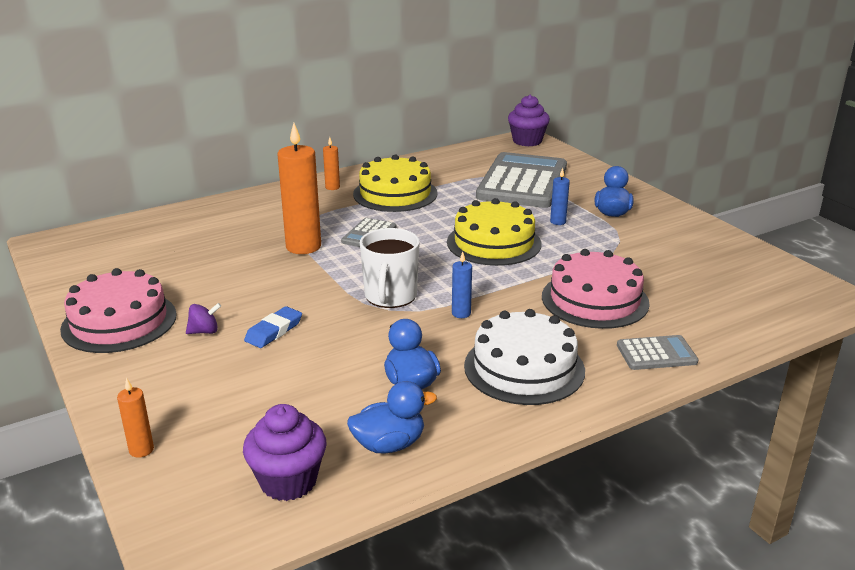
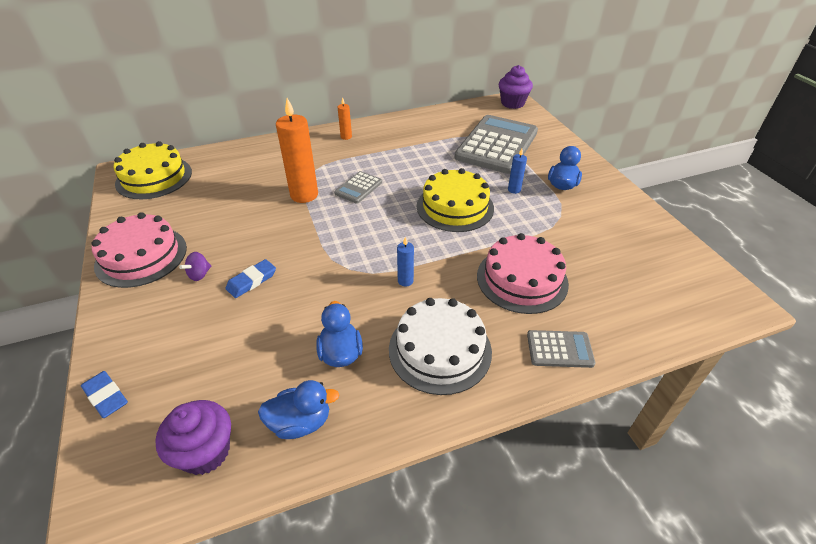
camera: 10 degrees right, 15 degrees up
orange candle [117,378,154,458] -> blue eraser [81,371,128,418]
purple spinning top [186,303,221,334] -> purple spinning top turned 135 degrees clockwise [179,252,211,281]
yellow cake [353,154,438,212] -> yellow cake moved to [114,141,192,199]
white mug [360,228,420,308] -> none

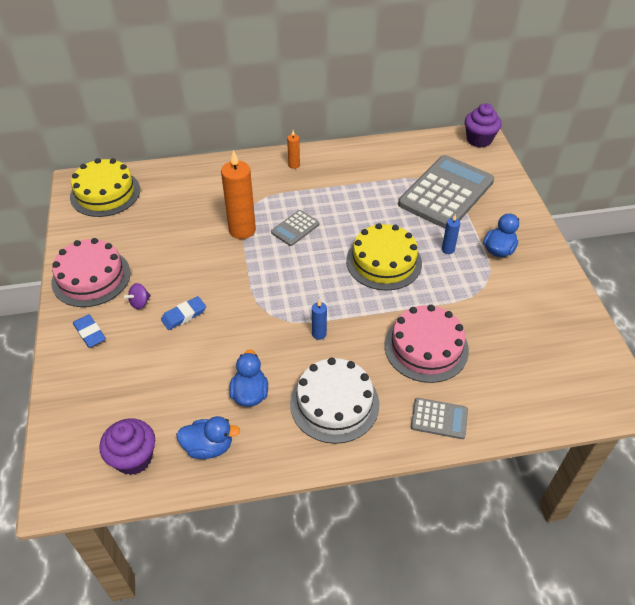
camera: 10 degrees right, 5 degrees up
blue eraser [81,371,128,418] -> blue eraser moved to [73,314,106,348]

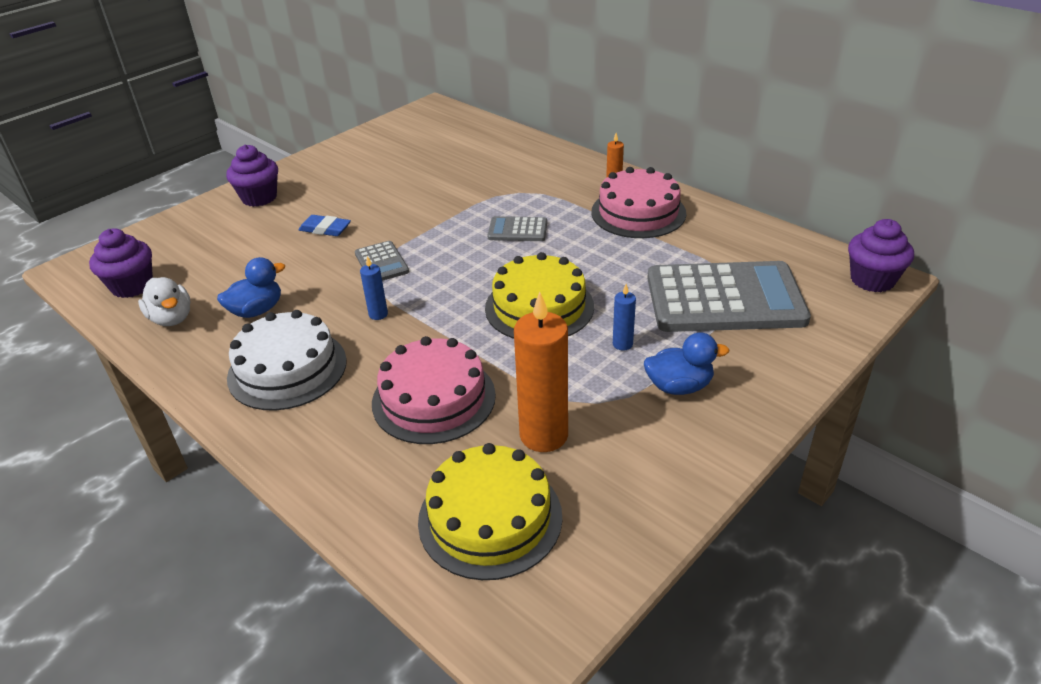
camera: 55 degrees right, 10 degrees down
pink cake [52,238,131,307] -> pink cake moved to [591,167,686,238]
yellow cake [70,158,140,217] -> yellow cake moved to [418,443,562,580]
blue eraser [73,314,106,348] -> purple cupcake [226,144,278,207]
purple spinning top [124,283,151,309] -> none
blue duck [176,416,240,459] -> white duck [138,277,191,326]
orange candle [221,150,256,239] -> orange candle moved to [514,292,568,452]
grey calculator [411,398,468,439] -> grey calculator moved to [355,241,409,281]

